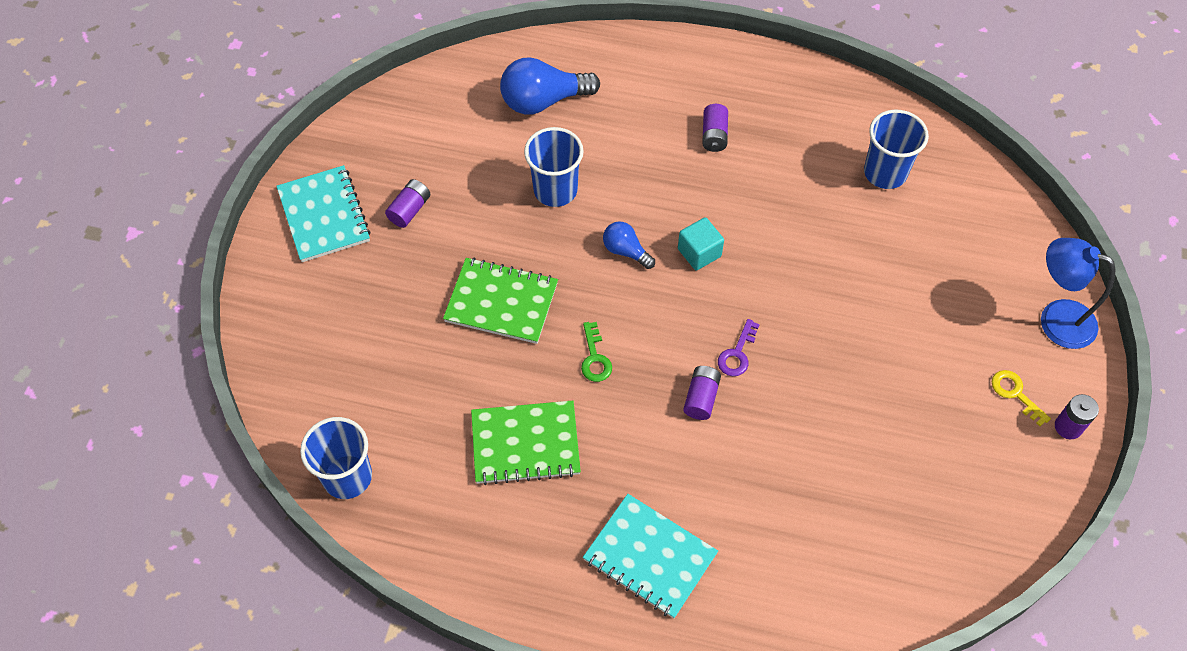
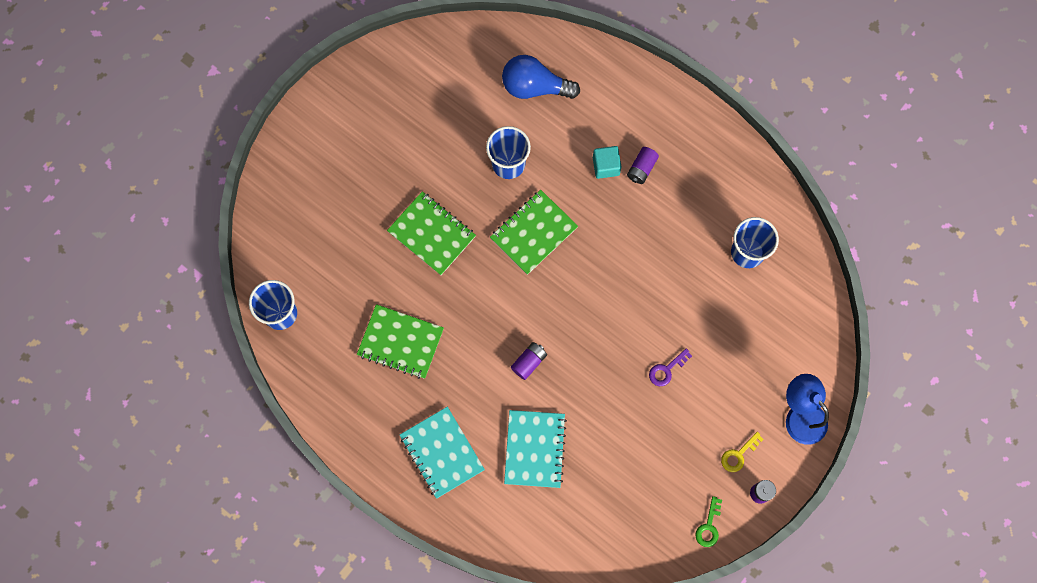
camera: 25 degrees right, 15 degrees up
turquoise notebook [276,165,371,262] -> turquoise notebook moved to [504,410,567,488]
purple battery [385,179,431,228] -> none
green key [581,322,612,382] -> green key moved to [695,496,722,547]
blue light bulb [603,221,655,269] -> green notebook [490,190,578,275]
turquoise cube [678,217,724,270] -> turquoise cube moved to [593,146,621,179]
purple key [718,319,760,376] -> purple key moved to [649,348,692,386]
yellow key [992,370,1051,426] -> yellow key turned 120 degrees counterclockwise [721,432,764,472]

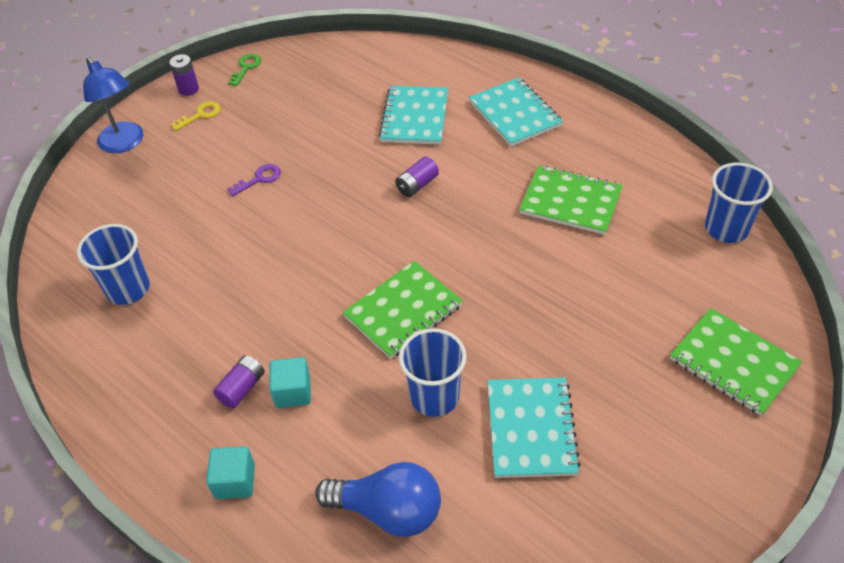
camera: 175 degrees left, 25 degrees down
green notebook [387,191,476,275] -> green notebook moved to [670,308,802,416]
none -> turquoise cube [206,446,255,499]
none -> turquoise notebook [488,377,581,478]

